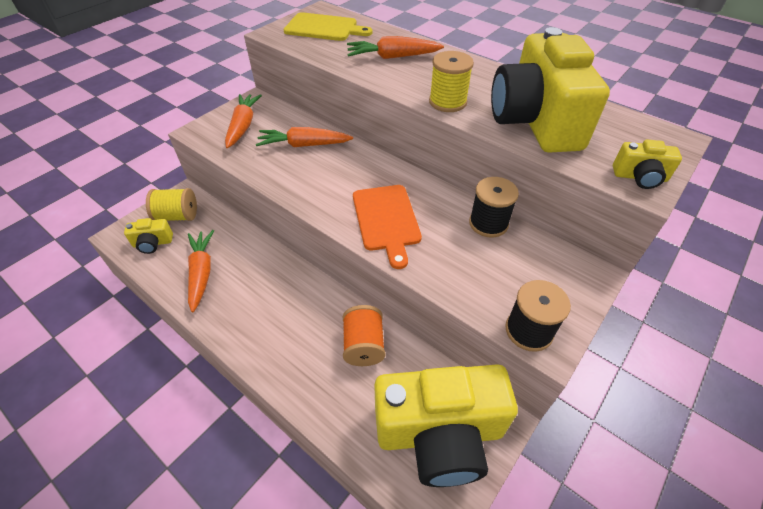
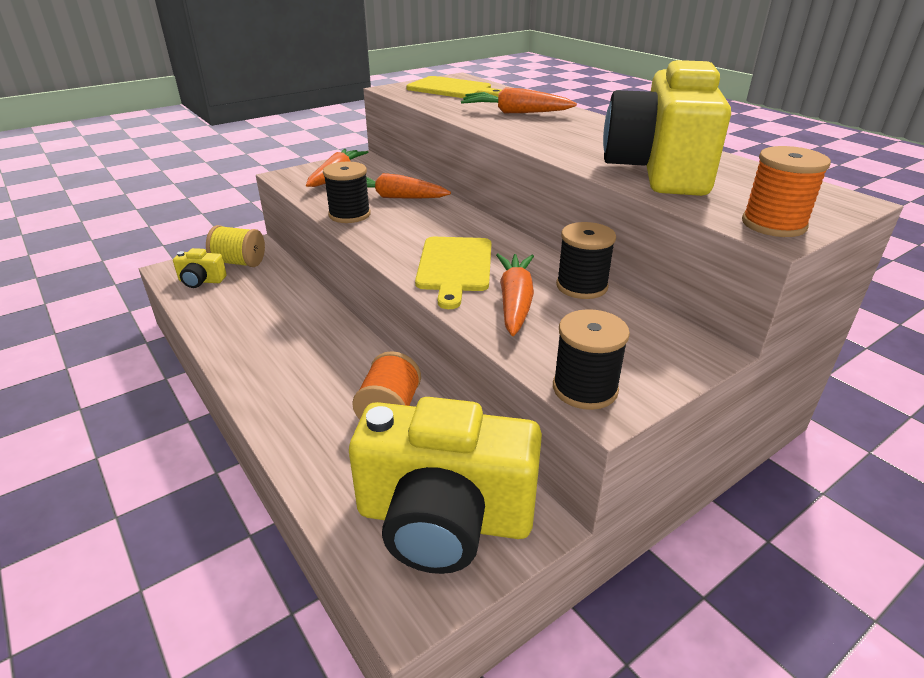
camera: 15 degrees right, 15 degrees down
orange carrot [188,230,214,312] -> orange carrot moved to [496,254,534,336]
orange cutting board [353,185,422,269] -> yellow cutting board [415,237,491,309]
yellow spool [429,51,474,112] -> none
yellow camera [613,139,682,189] -> orange spool [742,146,831,237]
none -> black spool [323,162,371,223]

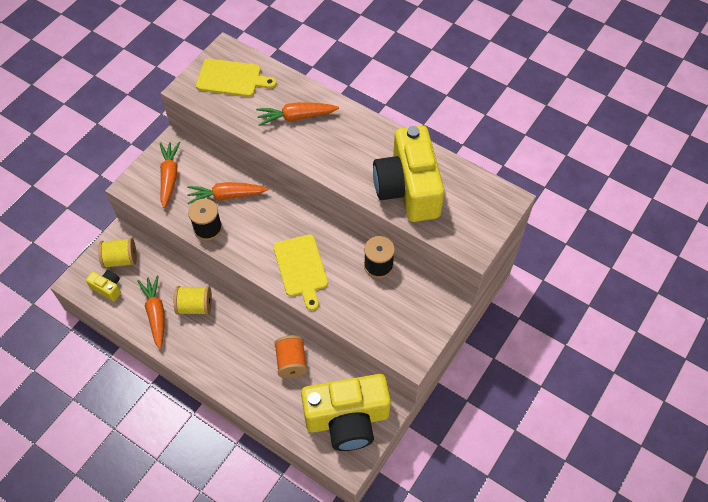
camera: 20 degrees left, 25 degrees up
yellow camera [173,248,227,288] -> yellow camera turned 135 degrees counterclockwise [86,270,121,302]
orange carrot [496,254,534,336] -> orange carrot moved to [137,275,164,350]
black spool [553,309,630,410] -> none
orange spool [742,146,831,237] -> none
none -> yellow spool [174,286,212,315]

